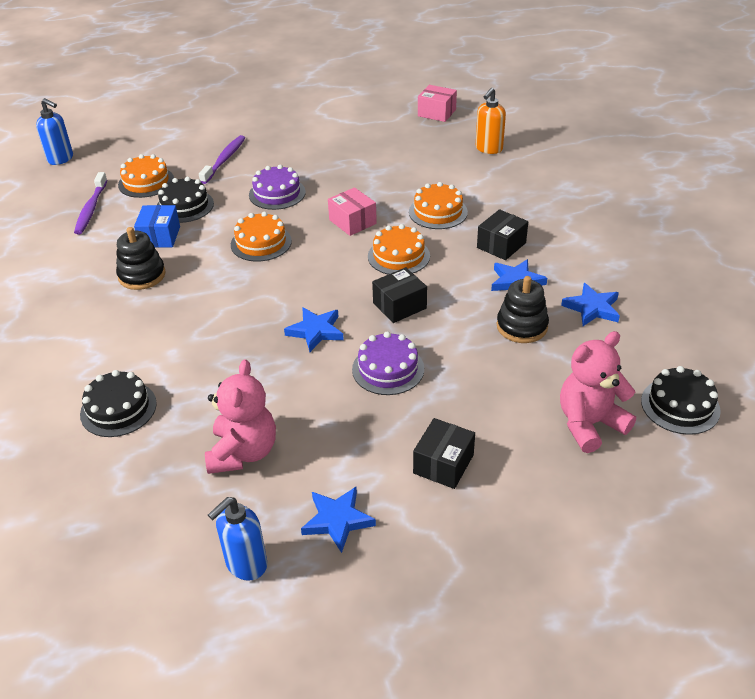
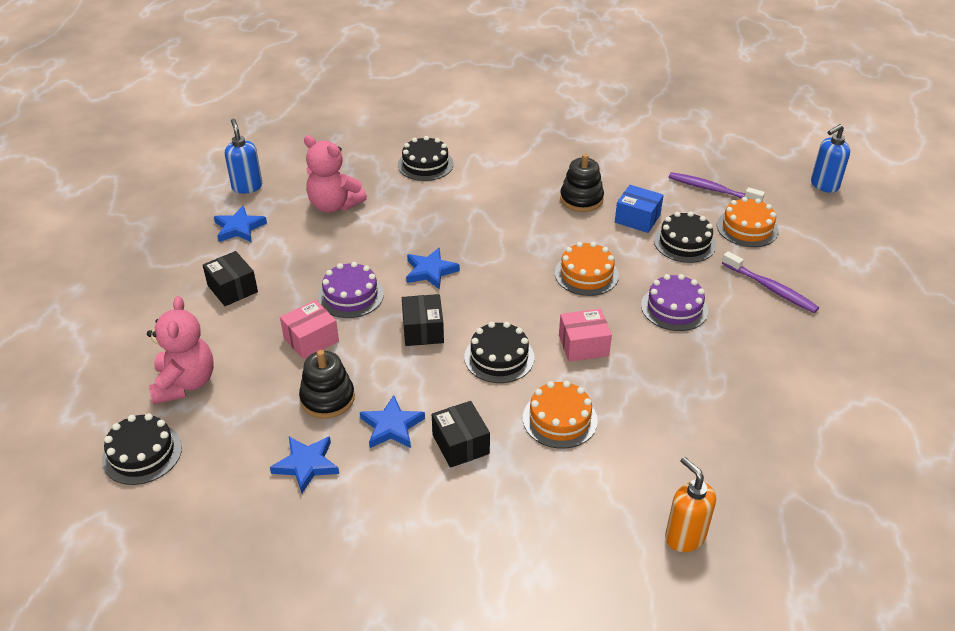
camera: 115 degrees right, 0 degrees up
orange cake [368,224,430,274] -> black cake [464,322,535,383]
pink box [418,85,457,122] -> pink box moved to [280,300,339,359]

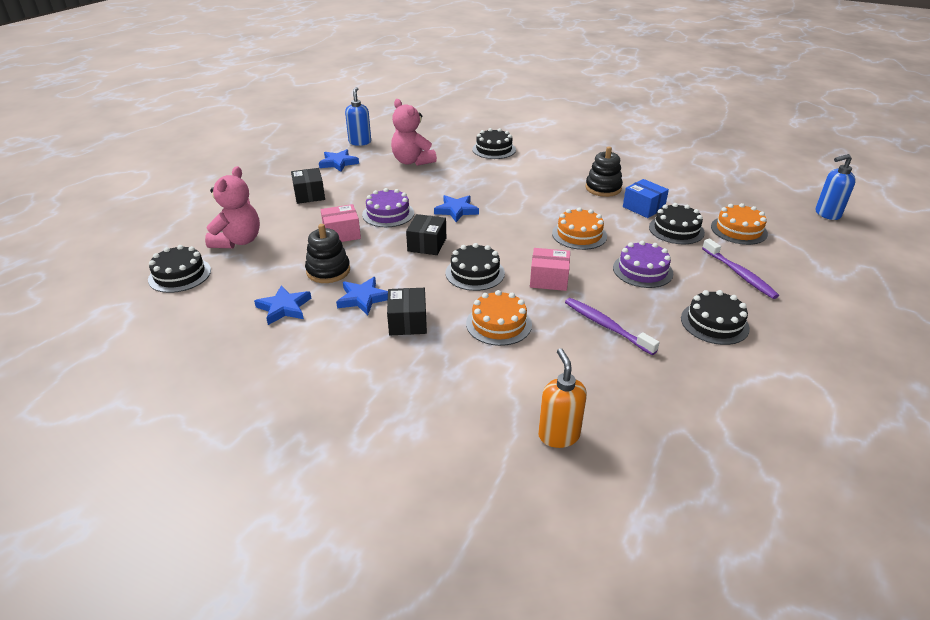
camera: 20 degrees right, 5 degrees down
purple toothbrush [669,172,765,202] -> purple toothbrush moved to [565,298,660,355]
none -> black cake [681,290,750,345]

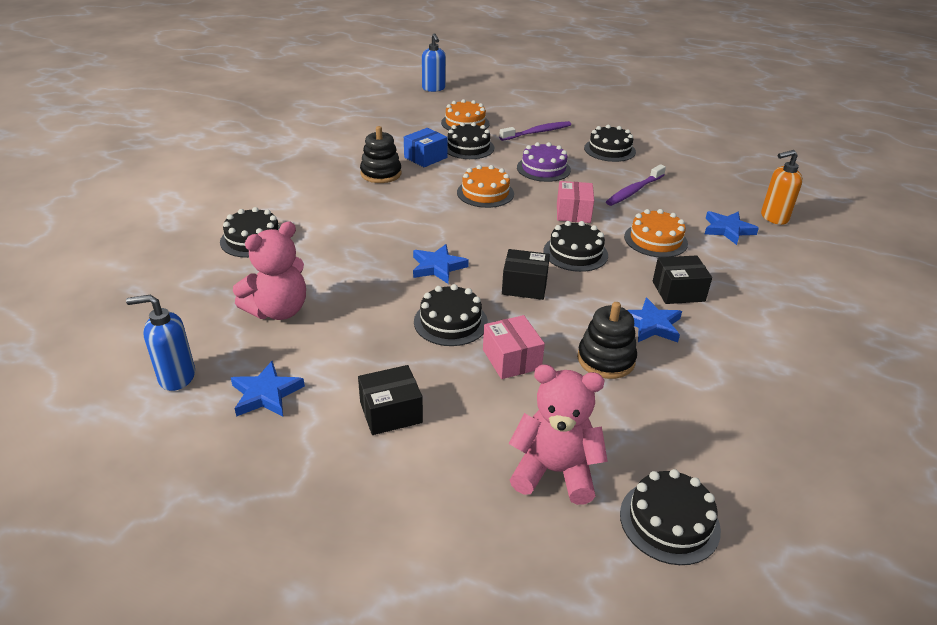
camera: 95 degrees left, 0 degrees up
blue star [254,285,311,325] -> blue star moved to [705,211,759,245]
purple cake [362,188,414,227] -> black cake [414,284,488,346]

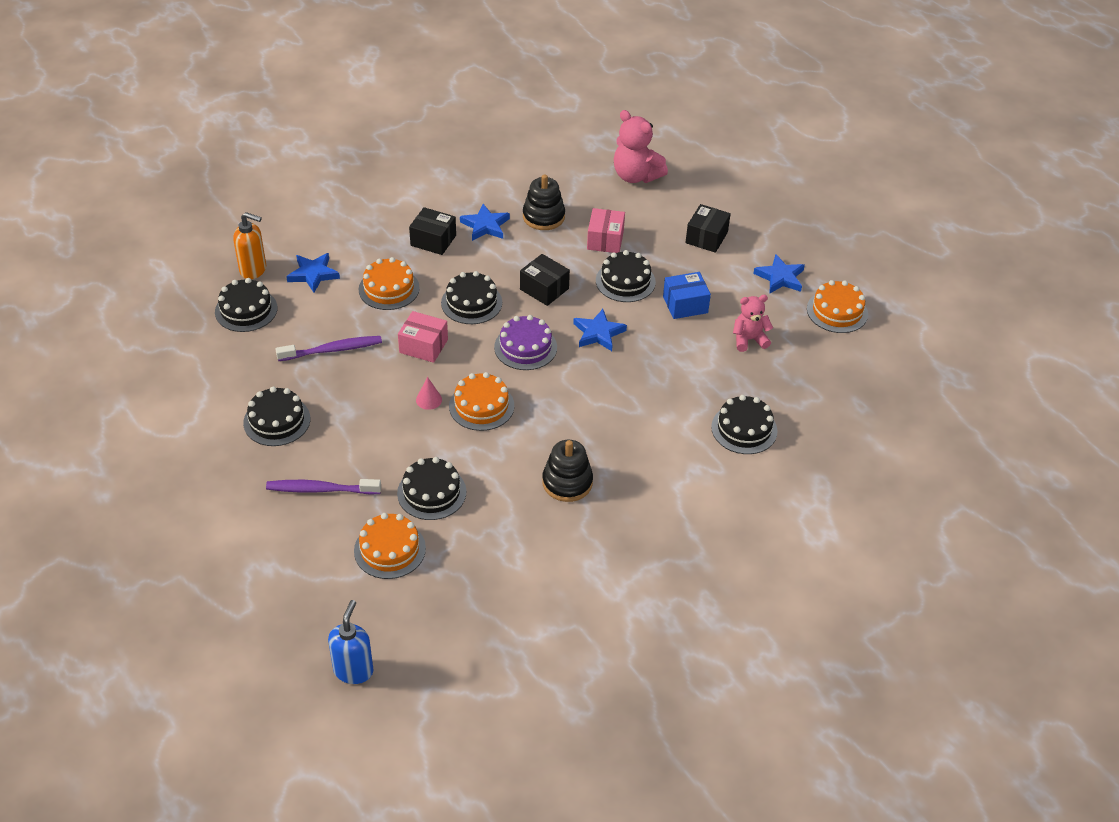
camera: 150 degrees left, 10 degrees up
blue soap dispenser [126,295,195,391] -> orange cake [807,280,868,333]
pink teddy bear [233,222,306,320] -> pink teddy bear [733,295,773,352], size x0.64
black box [358,365,423,435] -> black box turned 75 degrees counterclockwise [686,204,731,253]
blue box [404,128,448,167] -> blue box moved to [663,272,711,319]
purple cake [517,142,571,182] -> purple cake moved to [494,315,557,370]
pink box [557,181,594,223] -> pink box turned 75 degrees clockwise [398,311,448,363]
black cake [620,469,721,565] -> black cake moved to [215,278,277,332]
none -> pink cone [416,377,442,410]

